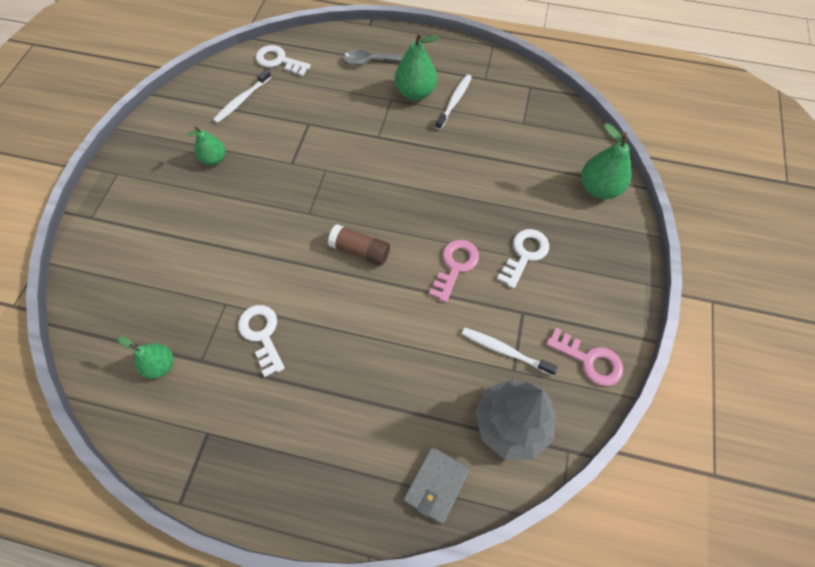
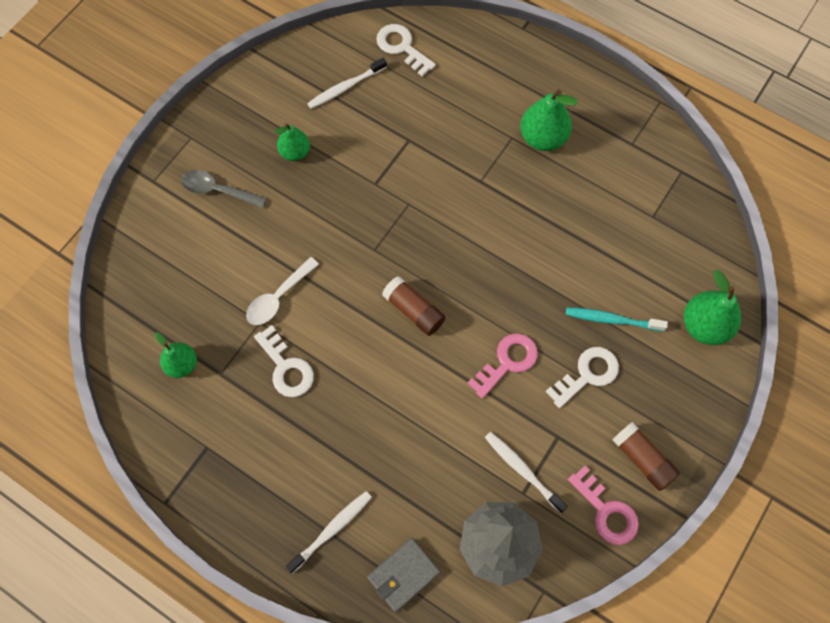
camera: 20 degrees right, 5 degrees up
white key [238,305,285,377] -> white key turned 150 degrees clockwise [254,325,314,397]
grey spoon [343,50,404,65] -> grey spoon moved to [181,170,267,208]
white toothbrush [435,74,472,130] -> white toothbrush moved to [285,491,372,574]
none -> white spoon [246,257,319,325]
none -> turquoise toothbrush [566,307,668,332]
none -> brown glue stick [612,422,680,491]

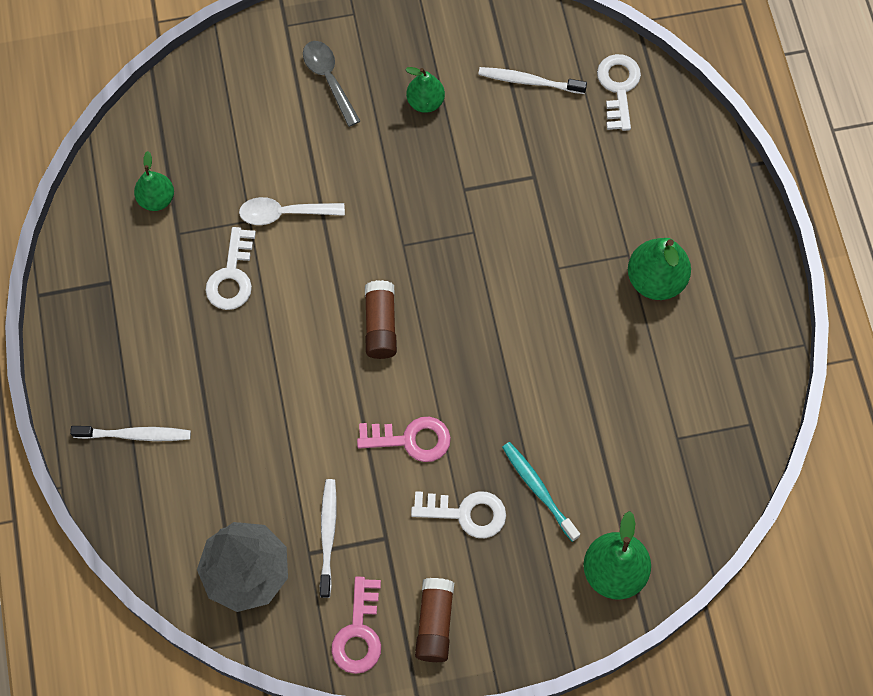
camera: 45 degrees right, 0 degrees up
grey wallet [367,538,440,613] -> none

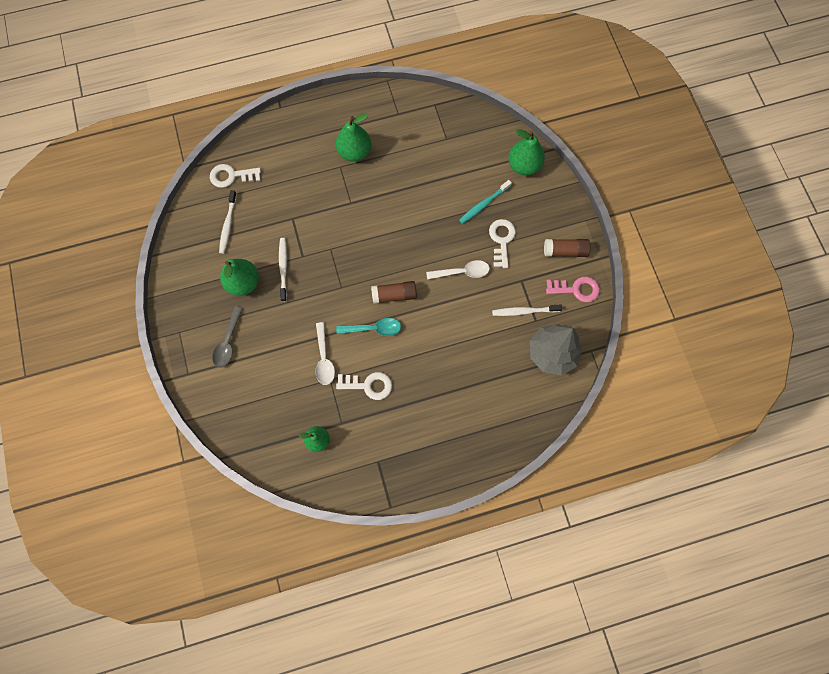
camera: 95 degrees left, 5 degrees up
white toothbrush [70,426,191,441] -> white toothbrush moved to [279,238,287,302]
grey spoon [303,41,360,127] -> grey spoon turned 45 degrees counterclockwise [212,306,243,368]
pink key [357,417,451,462] -> white spoon [426,260,490,280]
green pear [405,67,445,113] -> green pear [220,259,259,296], size x1.56
none -> turquoise spoon [336,318,401,336]

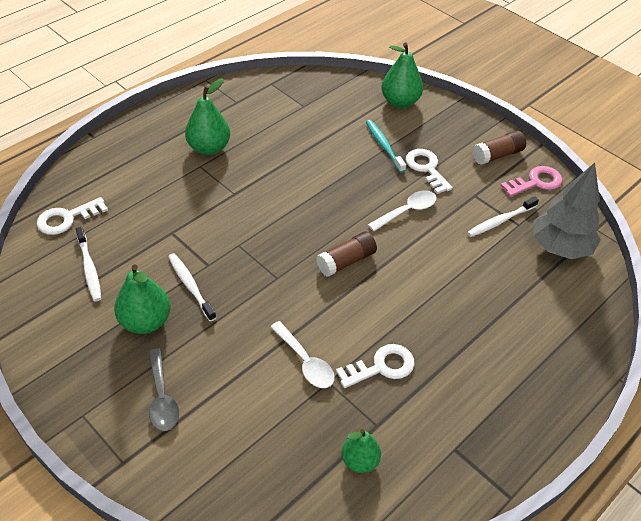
camera: 30 degrees left, 25 degrees down
turquoise spoon [336,318,401,336] -> none
turquoise toothbrush [459,180,512,224] -> turquoise toothbrush turned 135 degrees clockwise [366,120,406,173]

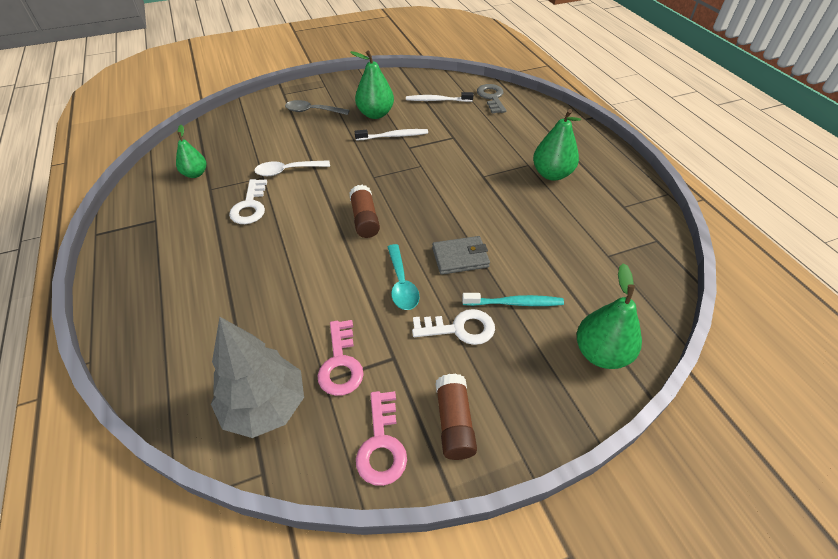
camera: 115 degrees right, 0 degrees up
white key [36,197,108,235] -> grey key [477,84,506,113]
white spoon [368,190,437,231] -> turquoise spoon [388,244,420,310]
white toothbrush [467,196,539,237] -> pink key [317,320,364,396]
none -> grey wallet [432,236,490,275]

